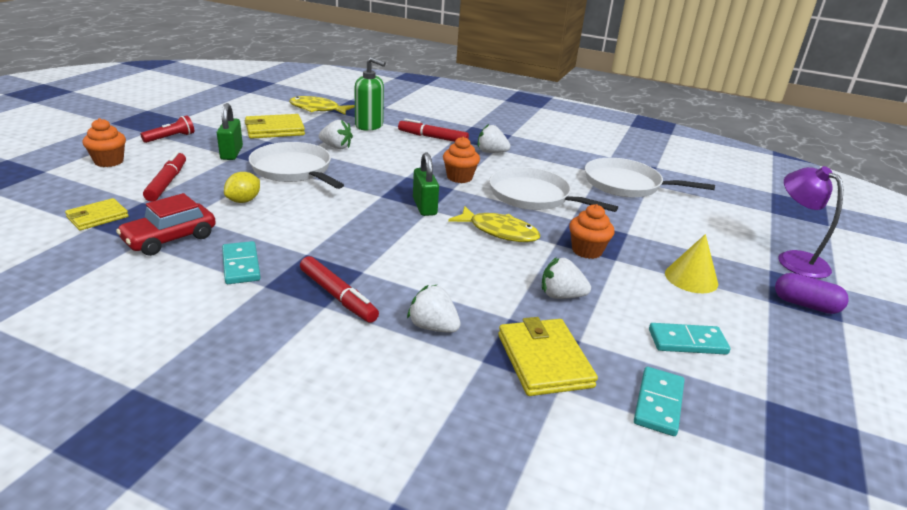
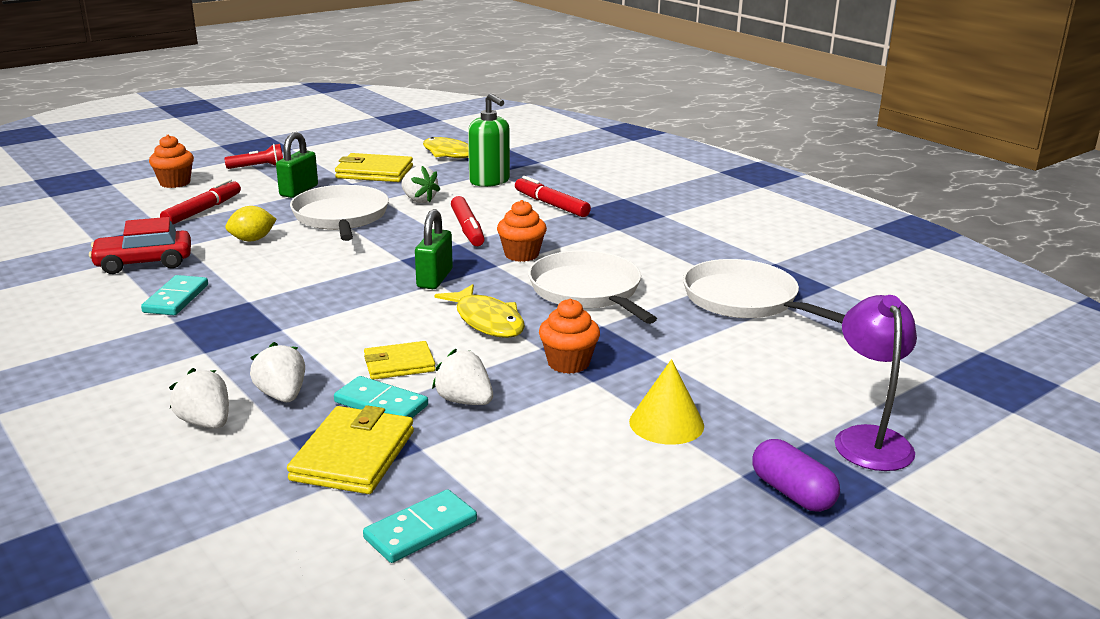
camera: 30 degrees right, 5 degrees down
yellow wallet [65,198,129,230] -> yellow wallet moved to [364,341,436,380]
red marker [300,256,379,323] -> red marker moved to [451,196,485,246]
white strawberry [478,124,511,153] -> white strawberry moved to [169,368,229,428]
turquoise domino [649,323,731,355] -> turquoise domino moved to [334,376,428,418]

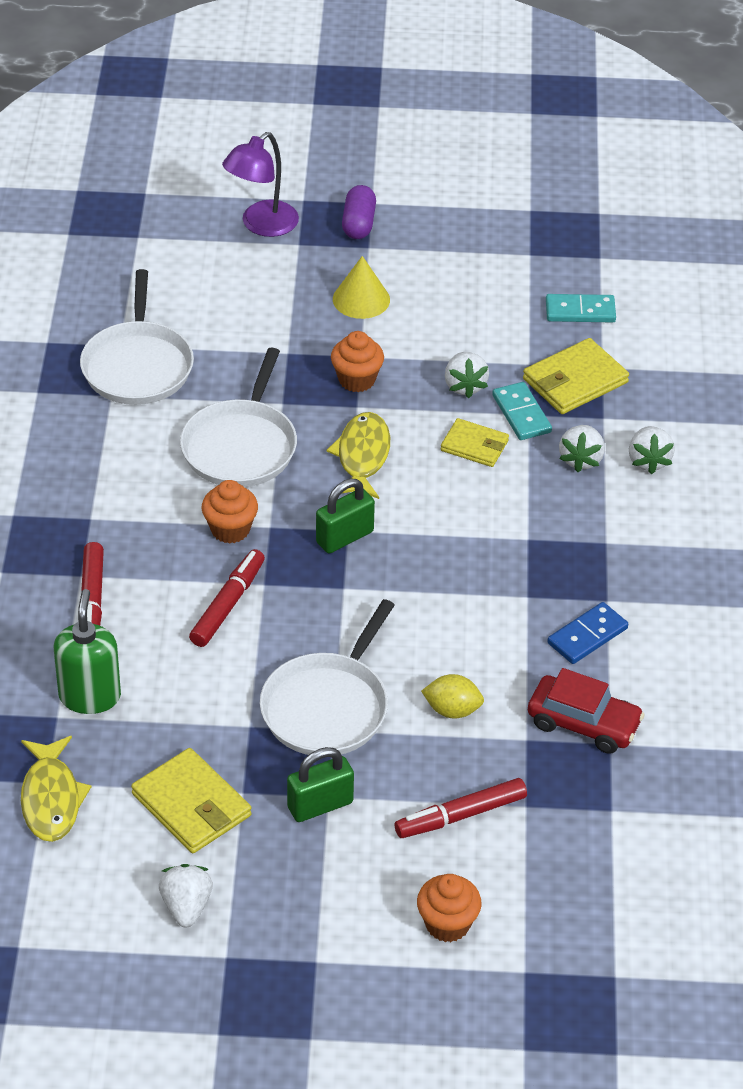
camera: 140 degrees left, 20 degrees up
turquoise domino [141,275,208,315] -> blue domino [547,602,628,664]
red flashlight [224,144,283,169] -> none
white strawberry [401,166,440,203] -> white strawberry moved to [159,864,213,927]

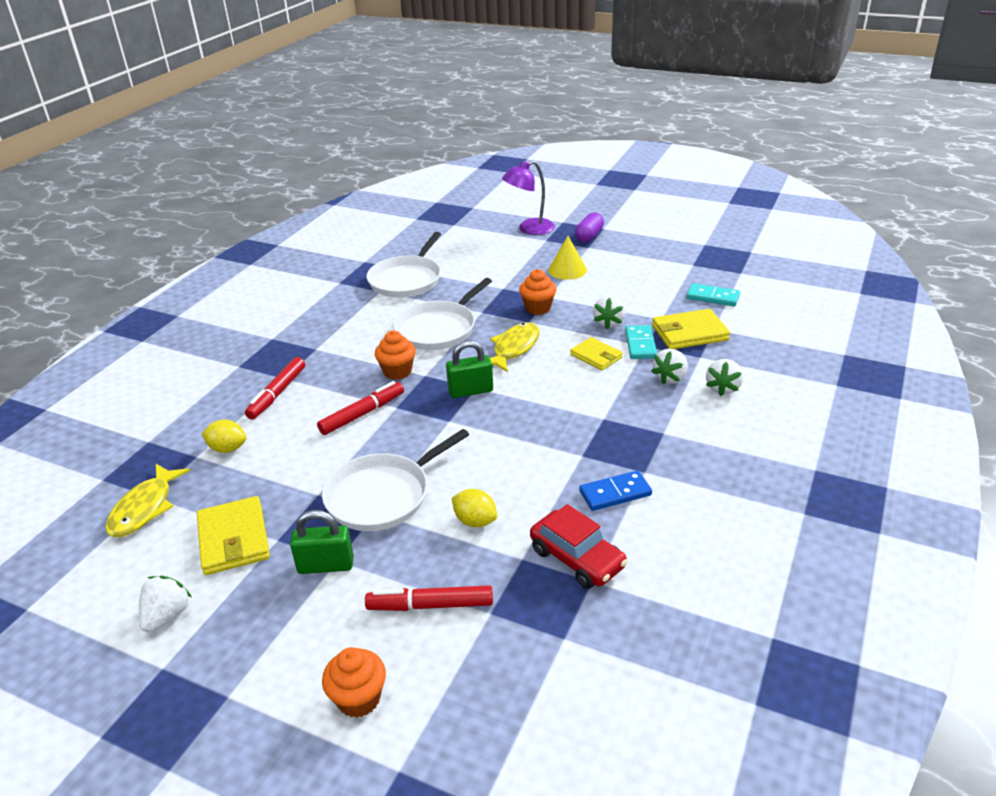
camera: 25 degrees right, 10 degrees down
green soap dispenser [54,589,121,714] -> yellow lemon [201,419,247,453]

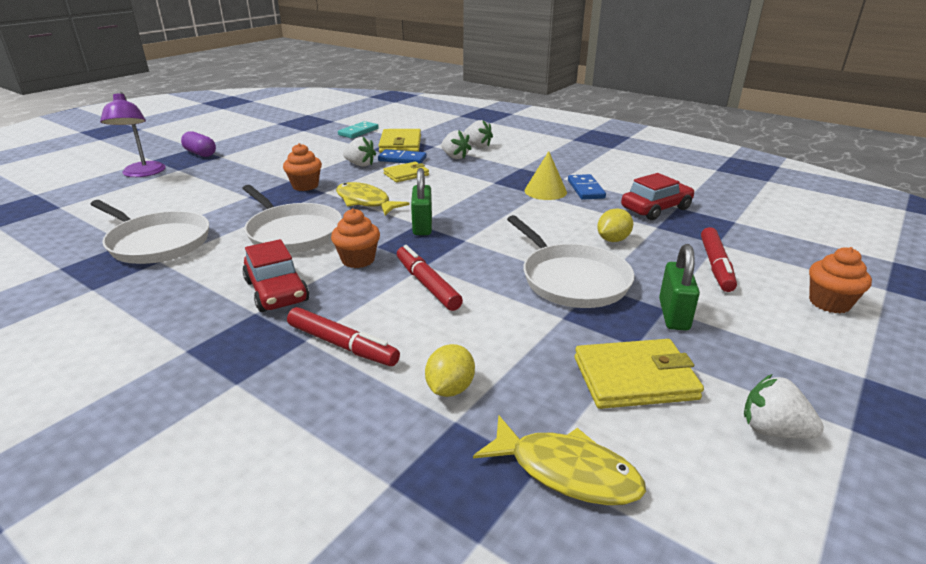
camera: 80 degrees left, 5 degrees down
yellow cone [548,236,587,280] -> yellow cone moved to [525,151,567,200]
turquoise domino [625,325,657,359] -> blue domino [378,149,427,164]
none -> red car [242,239,309,312]

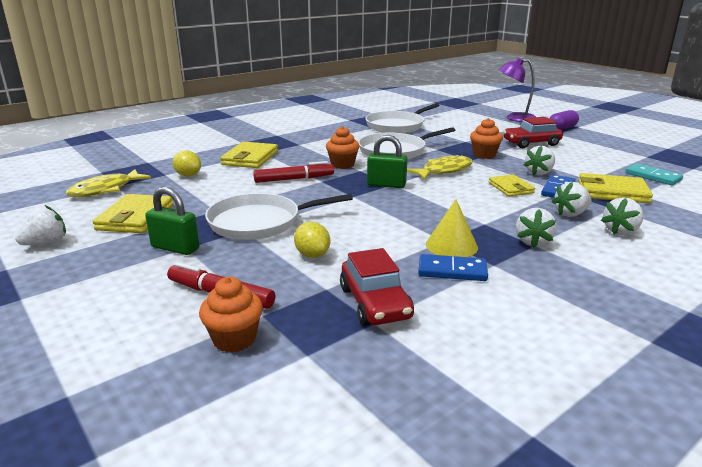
camera: 105 degrees right, 5 degrees down
red car [242,239,309,312] -> red car moved to [503,117,563,148]
red marker [287,307,400,366] -> yellow wallet [220,142,278,168]
orange cupcake [809,247,872,313] -> orange cupcake moved to [199,277,263,352]
none -> white strawberry [516,208,557,248]

